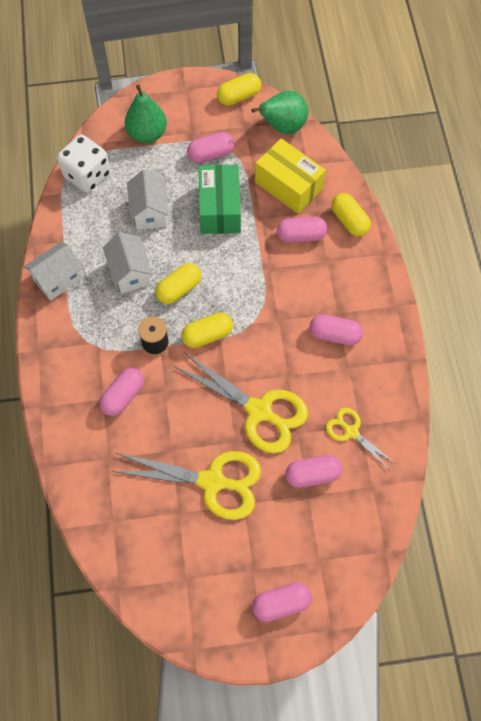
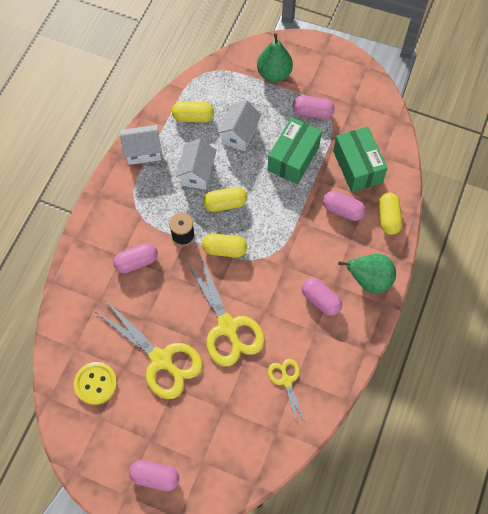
camera: 30 degrees right, 0 degrees up
white dice [57,135,110,193] -> none
yellow capsule [217,73,261,106] -> yellow capsule moved to [172,101,214,123]
green pear [251,91,308,134] -> green pear moved to [338,254,396,294]
yellow box [255,138,326,214] -> green box [333,126,388,192]
pink capsule [285,455,342,488] -> none
none -> yellow button [74,362,117,405]

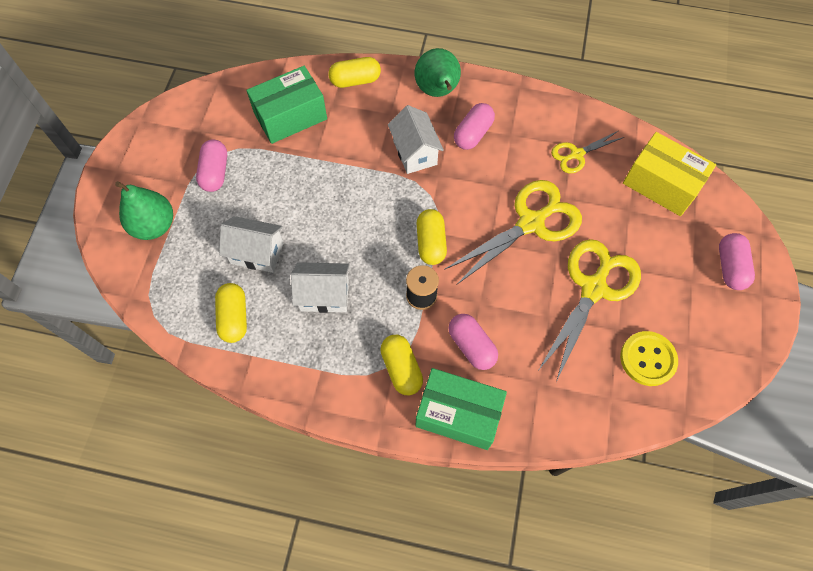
camera: 100 degrees left, 0 degrees up
white house [120,125,162,165] -> white house moved to [388,105,444,174]
yellow capsule [203,187,247,212] -> yellow capsule moved to [380,335,423,395]
green box [268,117,322,184] -> green box moved to [415,368,507,450]
pink capsule [323,191,366,221] -> none
none -> yellow box [623,132,716,216]

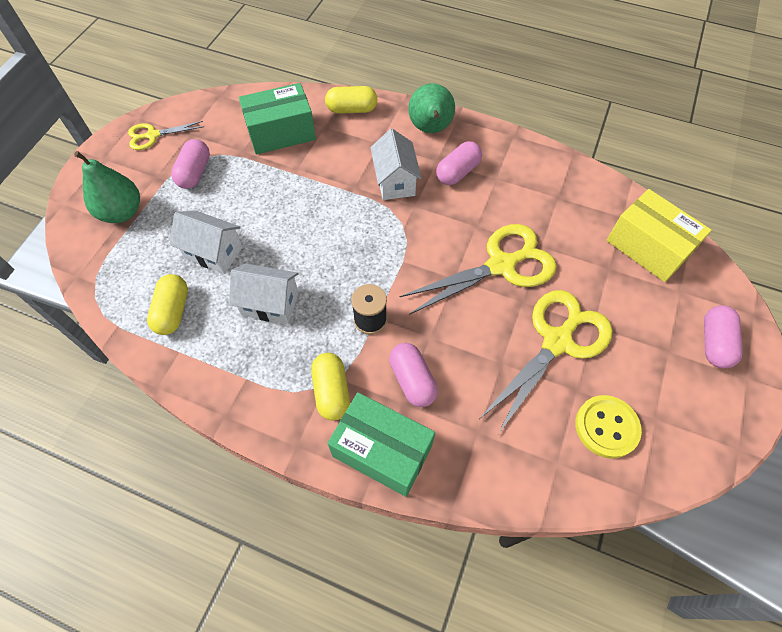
camera: 10 degrees right, 5 degrees down
yellow capsule [417,209,447,265] -> none
yellow scissors [551,131,624,173] -> yellow scissors moved to [128,121,204,150]

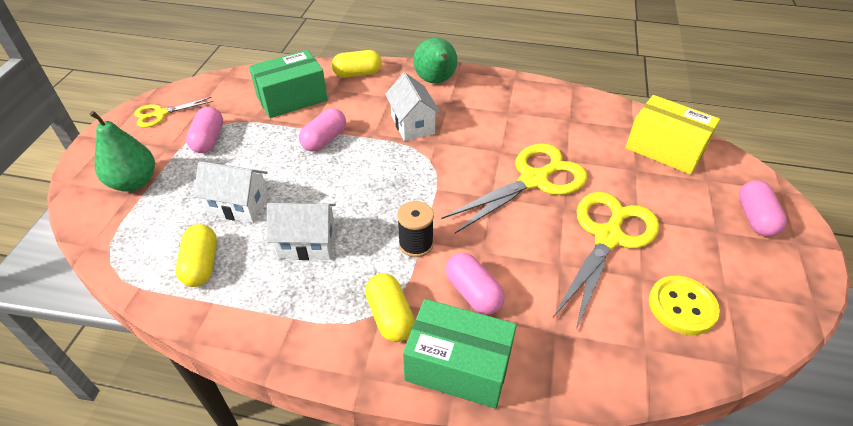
camera: 10 degrees left, 15 degrees down
pink capsule [436,141,482,185] -> pink capsule moved to [299,108,346,152]

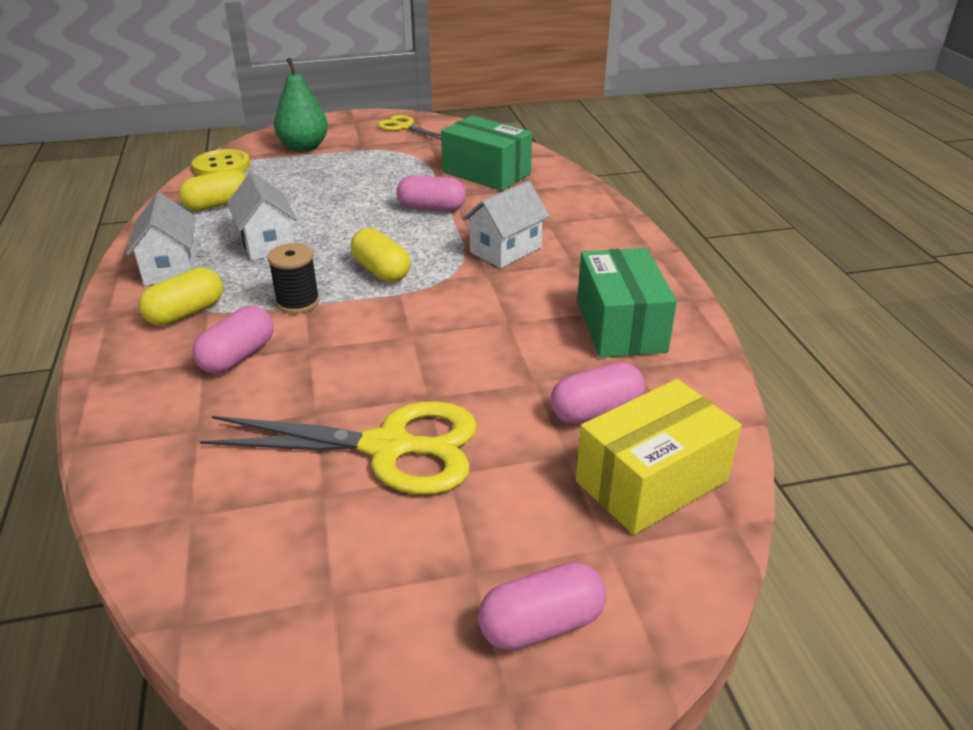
camera: 65 degrees right, 10 degrees down
pink capsule [186,107,223,153] -> pink capsule moved to [551,362,645,424]
white house [194,161,269,223] -> white house moved to [126,193,197,286]
yellow capsule [332,50,382,78] -> yellow capsule moved to [351,228,411,282]
green box [403,299,517,409] -> green box moved to [577,248,677,358]
green pear [413,38,457,83] -> none
yellow scissors [441,144,587,233] -> none
yellow box [625,95,720,175] -> yellow box turned 45 degrees clockwise [576,379,742,535]
yellow button [649,276,720,335] -> yellow button moved to [192,149,250,176]

